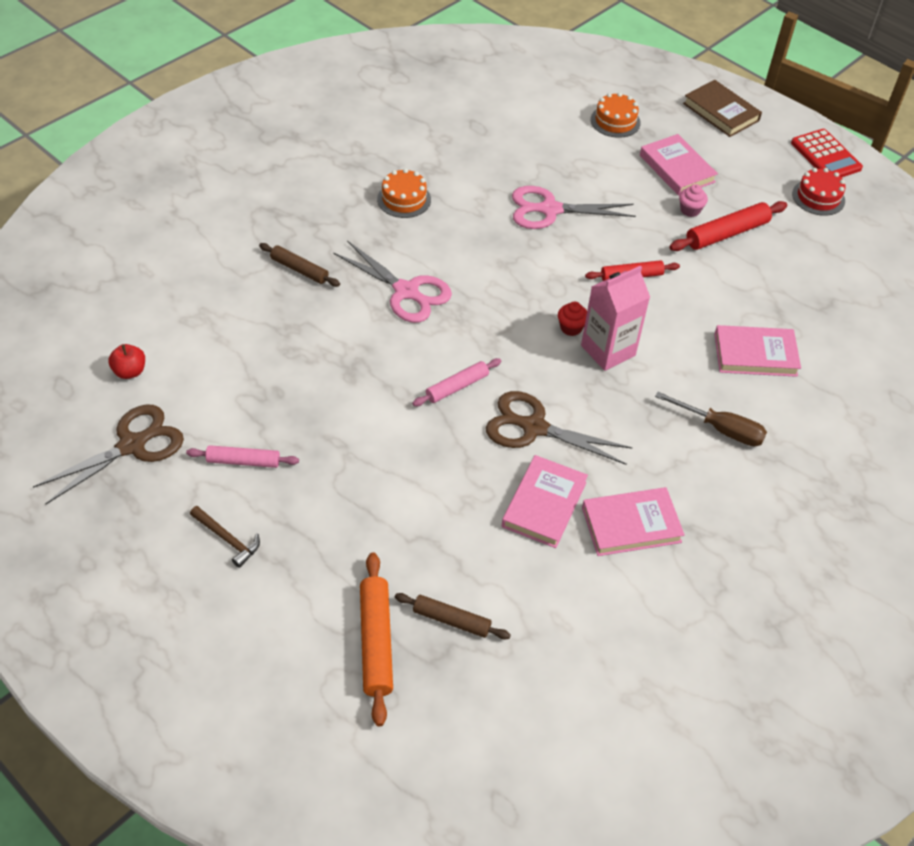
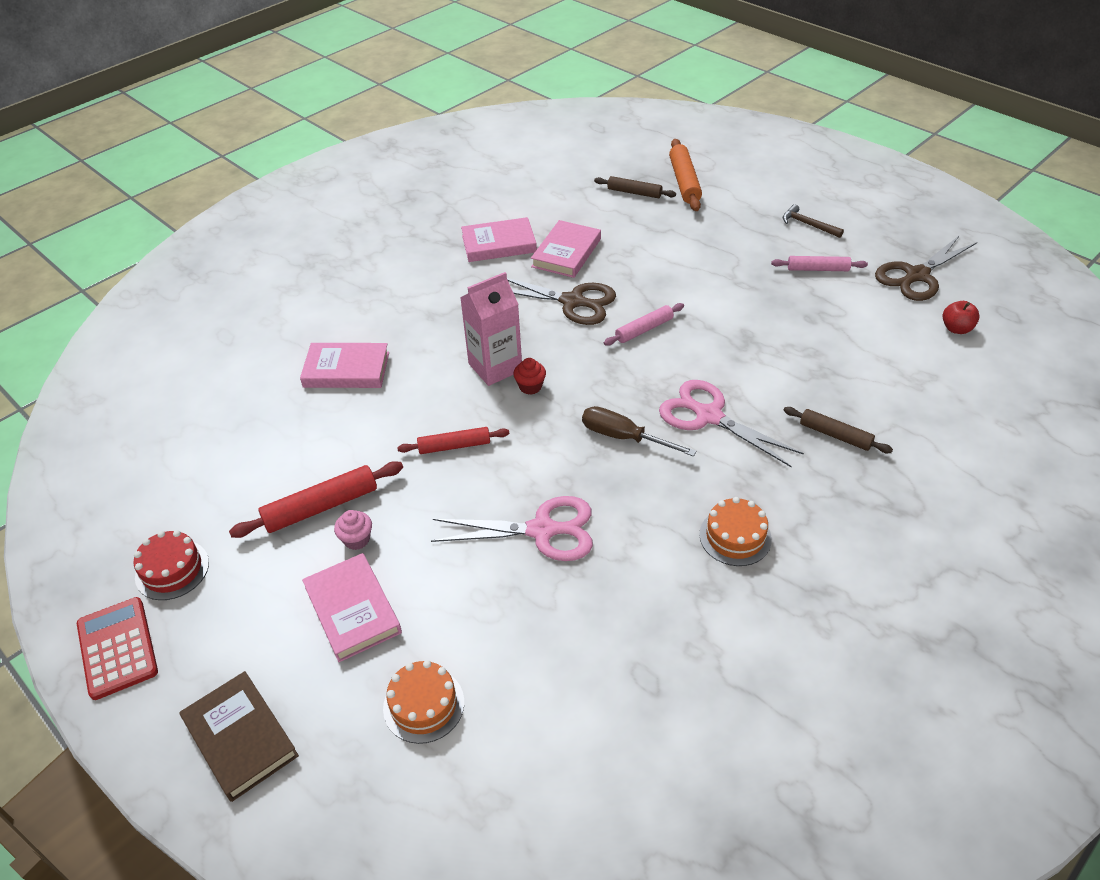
camera: 175 degrees left, 5 degrees down
brown screwdriver [655,392,767,446] -> brown screwdriver moved to [582,406,696,457]

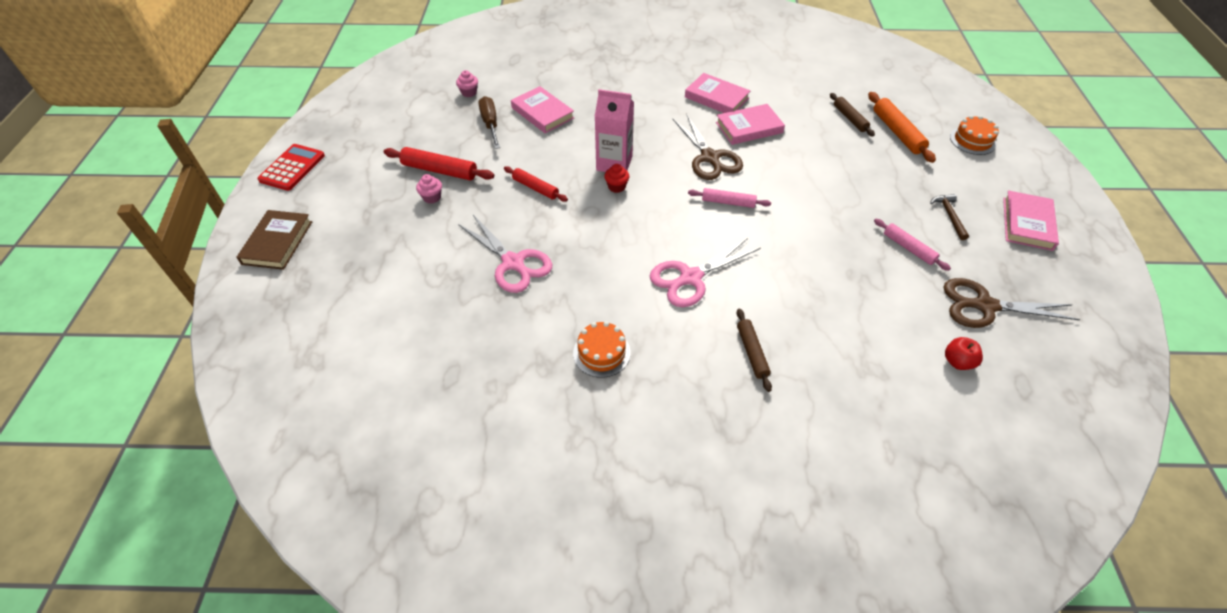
camera: 45 degrees right, 5 degrees up
red cake [133,530,209,600] -> none
pink book [302,553,402,662] -> pink book moved to [1003,190,1059,251]
orange cake [383,660,464,744] -> orange cake moved to [950,115,999,155]
brown screwdriver [582,406,696,457] -> brown screwdriver moved to [478,96,500,149]
pink scissors [659,380,804,467] -> pink scissors turned 120 degrees counterclockwise [650,238,761,307]
orange rolling pin [669,139,702,211] -> orange rolling pin turned 60 degrees counterclockwise [868,92,936,163]
none -> pink cupcake [456,70,478,97]

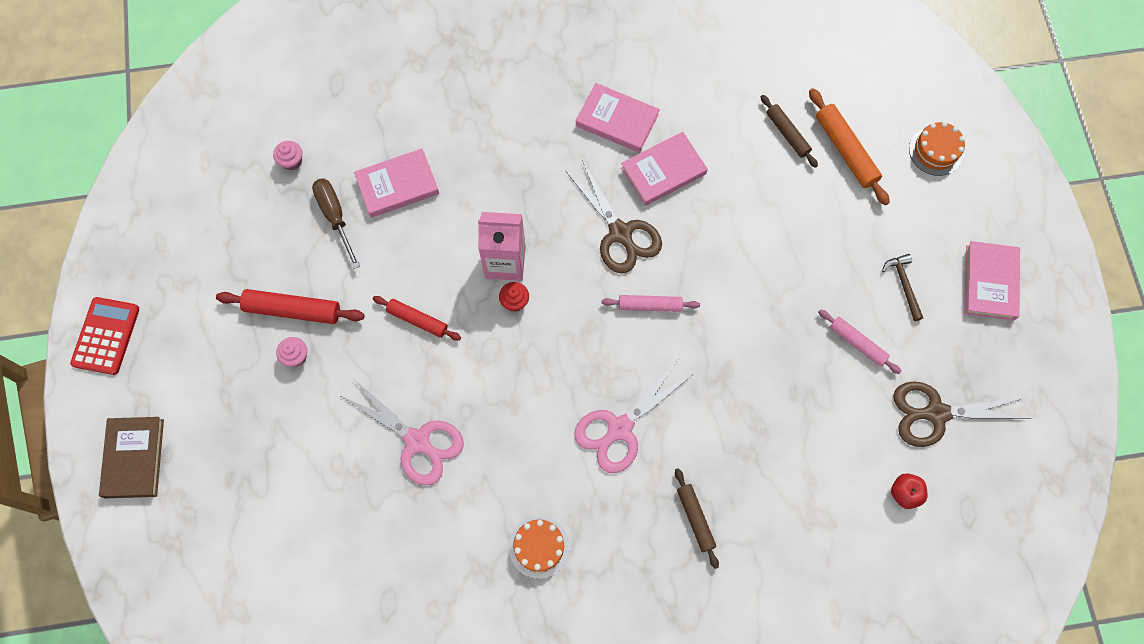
camera: 10 degrees left, 20 degrees up
pink book [511,86,574,133] -> pink book turned 60 degrees counterclockwise [354,148,439,218]

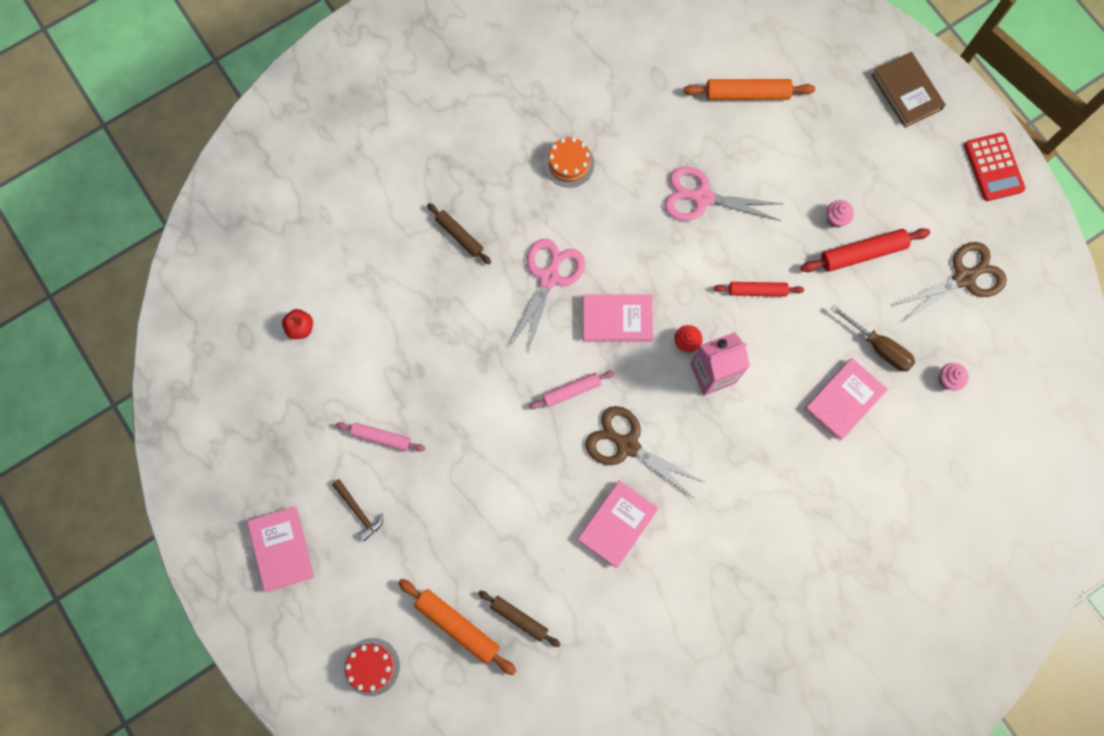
camera: 155 degrees right, 5 degrees up
pink book [576,83,660,153] -> pink book moved to [583,294,653,342]
brown scissors [893,381,1028,447] -> brown scissors moved to [892,242,1007,323]
orange cake [909,122,965,176] -> red cake [343,638,400,696]
none -> orange rolling pin [683,79,815,100]

